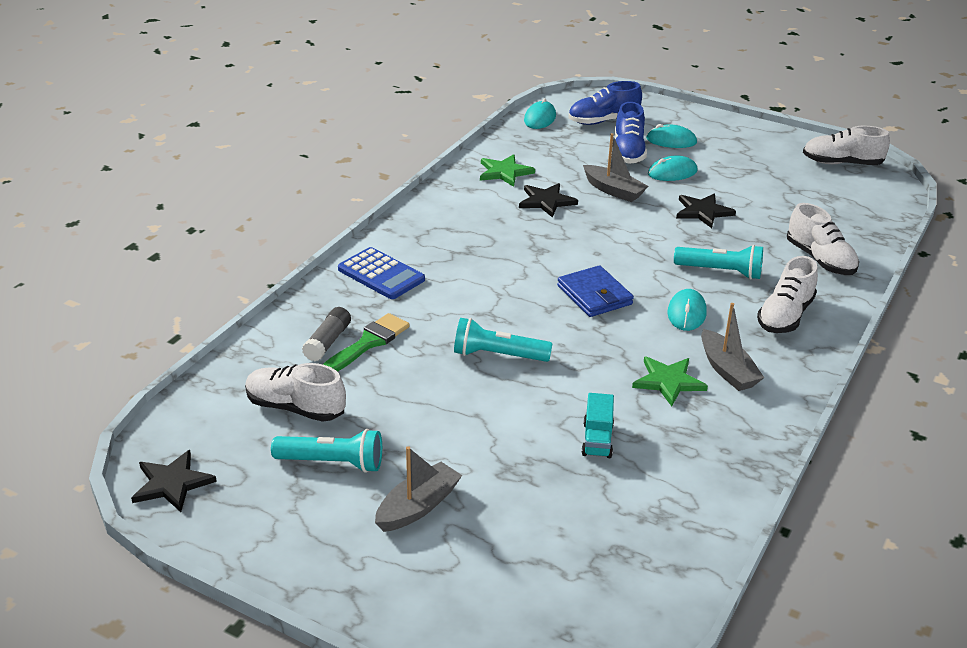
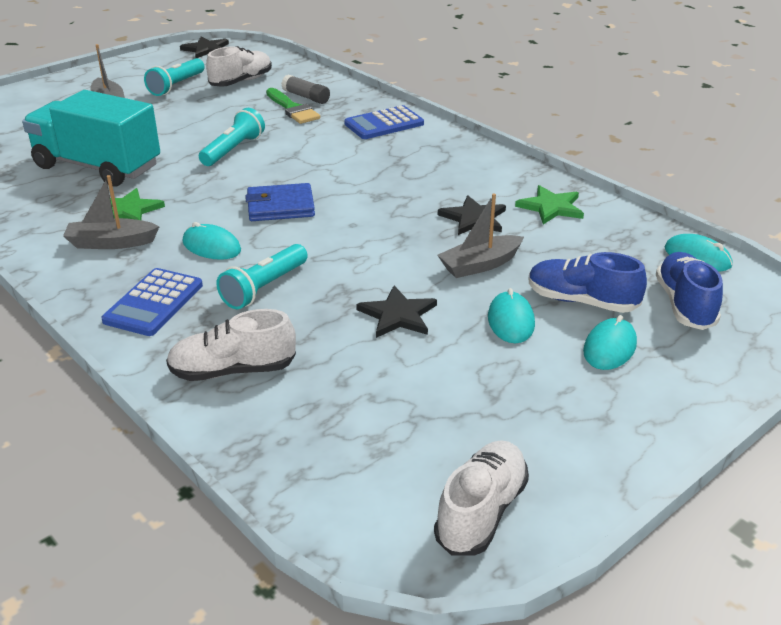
camera: 110 degrees right, 0 degrees up
turquoise truck [582,393,614,458] -> turquoise truck [22,90,160,187], size x2.45
white shoe [757,256,818,333] -> blue calculator [101,268,203,336]

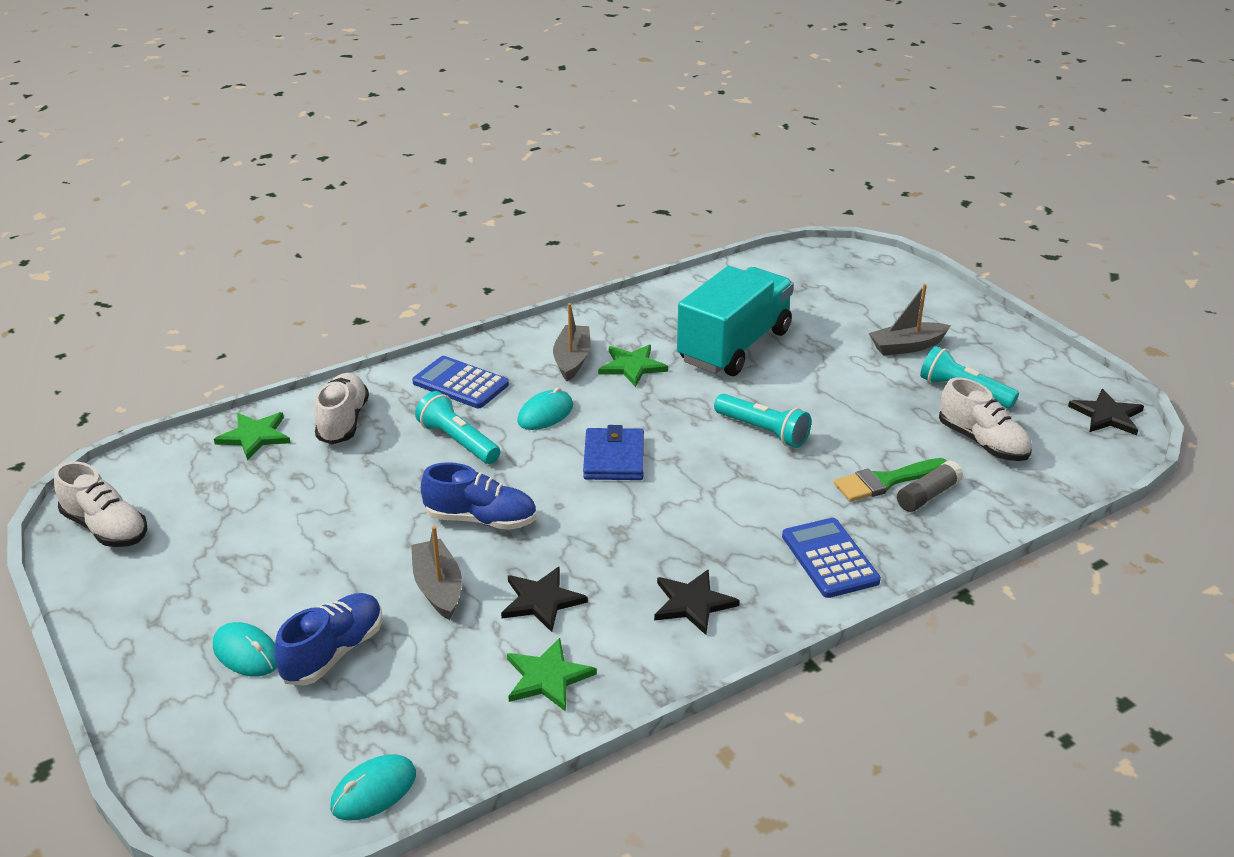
camera: 100 degrees right, 0 degrees up
black star [356,286,437,338] -> black star moved to [654,569,740,635]
turquoise mouse [488,288,535,343] -> none
blue shoe [656,252,723,330] -> blue shoe moved to [421,462,537,530]
none -> green star [214,412,291,460]

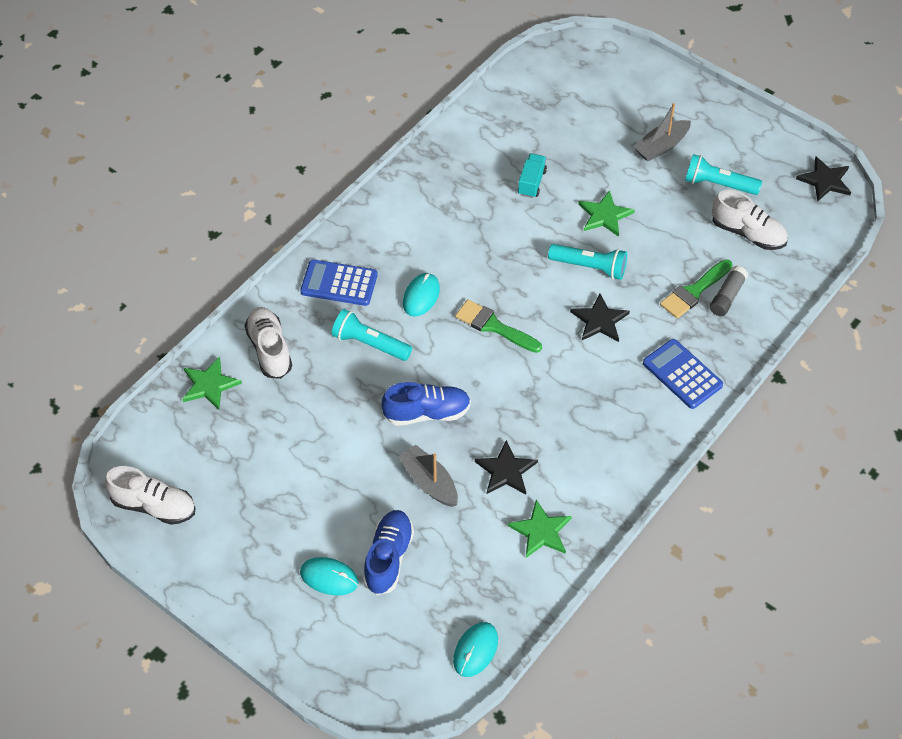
camera: 20 degrees left, 20 degrees up
grey boat [553,303,590,381] -> none
blue wallet [583,425,644,480] -> green brush [455,299,542,353]
green star [598,345,668,387] -> green star moved to [578,190,635,237]
black star [654,569,740,635] -> black star moved to [570,293,630,342]
turquoise truck [677,266,794,376] -> turquoise truck [518,154,547,198], size x0.41

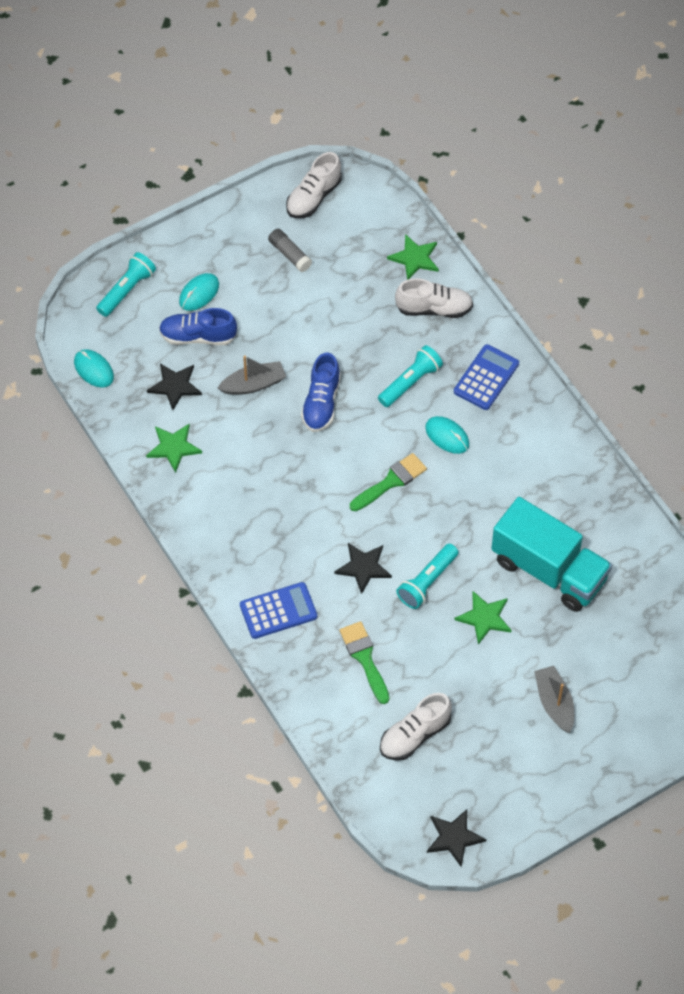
camera: 110 degrees right, 5 degrees up
blue shoe [363,510,414,595] -> blue shoe turned 150 degrees clockwise [159,308,237,345]
black star [475,440,538,495] -> black star moved to [147,363,202,410]
turquoise truck [518,154,547,198] -> turquoise truck [491,497,612,612], size x2.45
turquoise flashlight [685,154,762,195] -> turquoise flashlight moved to [96,252,156,317]
grey glue stick [710,266,748,316] -> grey glue stick moved to [268,229,312,272]

